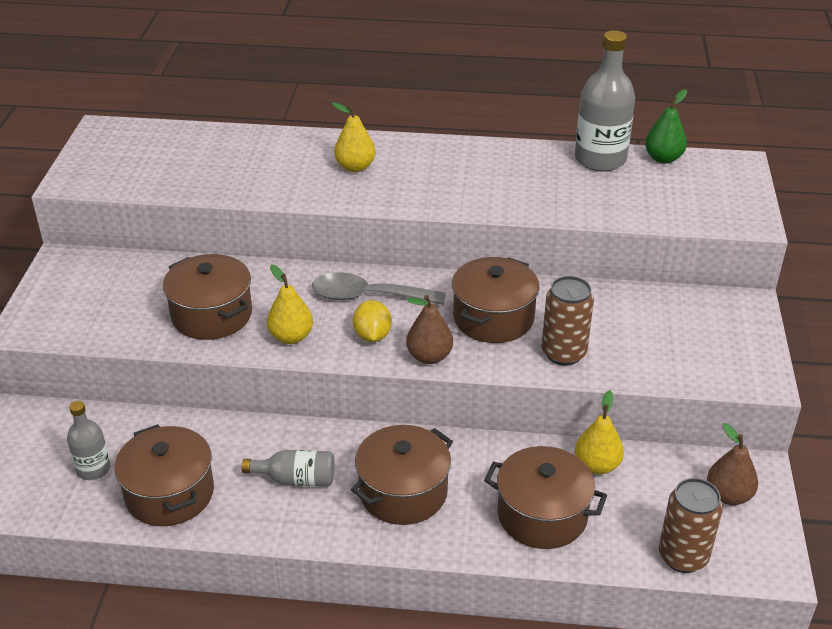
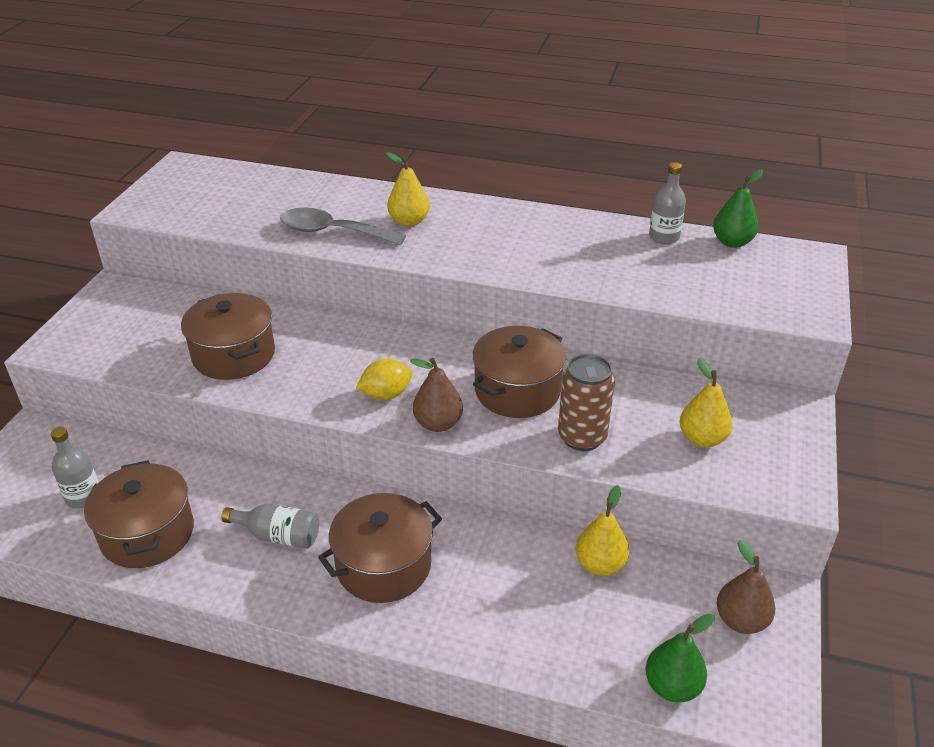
camera: 10 degrees right, 0 degrees up
yellow pear [267,265,313,344] -> yellow pear moved to [680,358,733,448]
grey spoon [312,273,446,305] -> grey spoon moved to [280,208,406,245]
yellow lemon [353,300,392,342] -> yellow lemon turned 60 degrees clockwise [356,359,413,400]
brown pot [484,446,607,549] -> none
grey bottle [575,30,635,172] -> grey bottle [649,162,686,244], size x0.56
brown can [659,478,723,573] -> green pear [645,614,714,702]

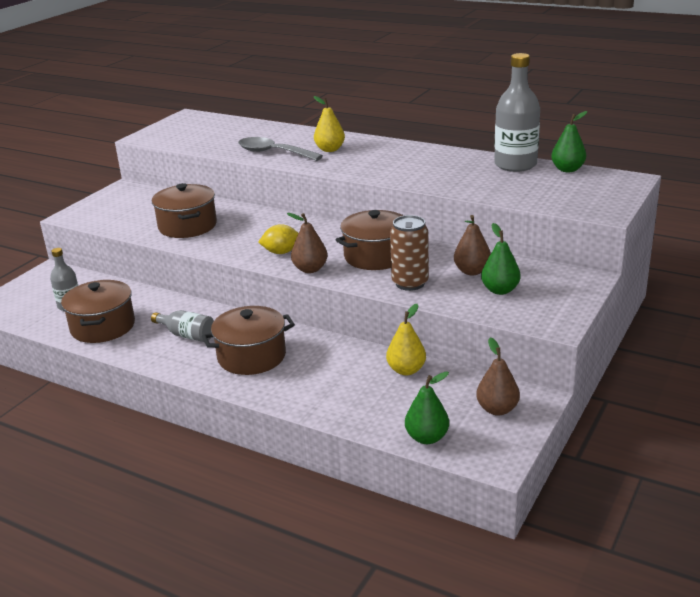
camera: 15 degrees right, 10 degrees down
grey bottle [649,162,686,244] -> grey bottle [494,53,540,172], size x1.79
yellow pear [680,358,733,448] -> green pear [481,223,521,295]
none -> brown pear [454,215,491,275]

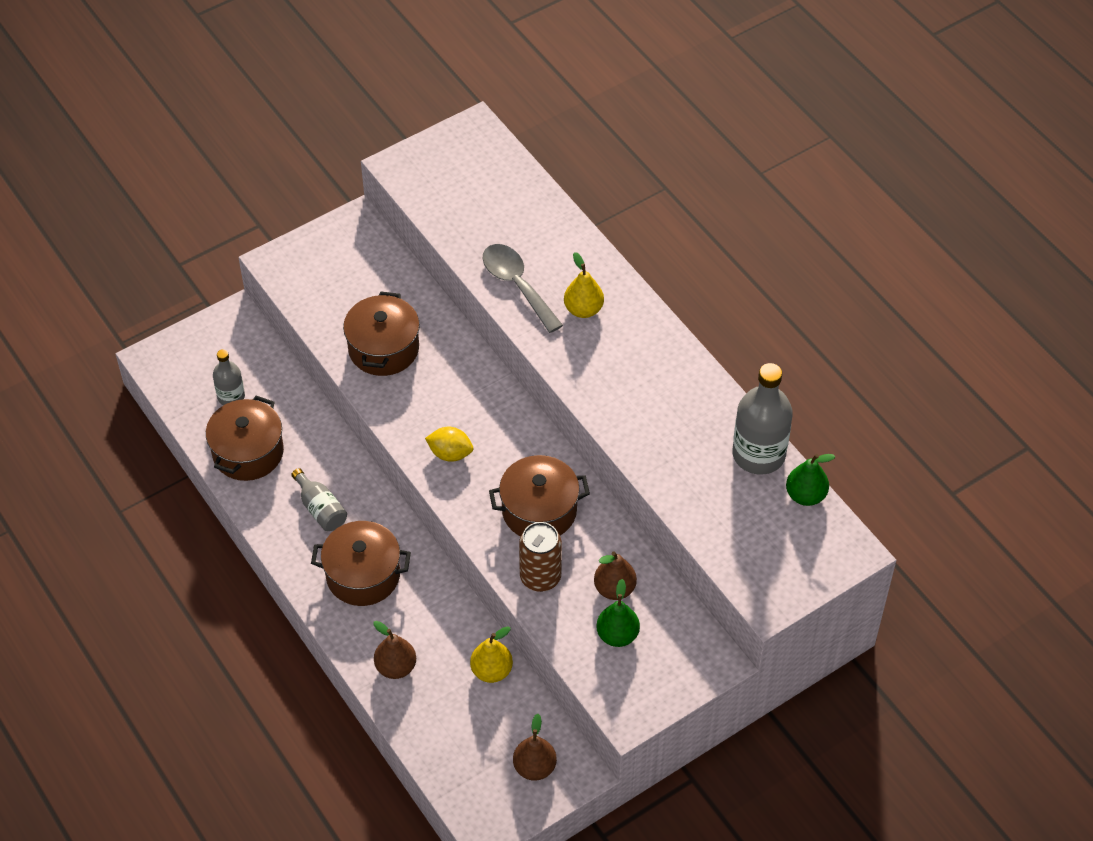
camera: 25 degrees right, 25 degrees up
brown pear [287,213,327,273] -> brown pear moved to [373,621,416,679]
green pear [405,371,449,444] -> none

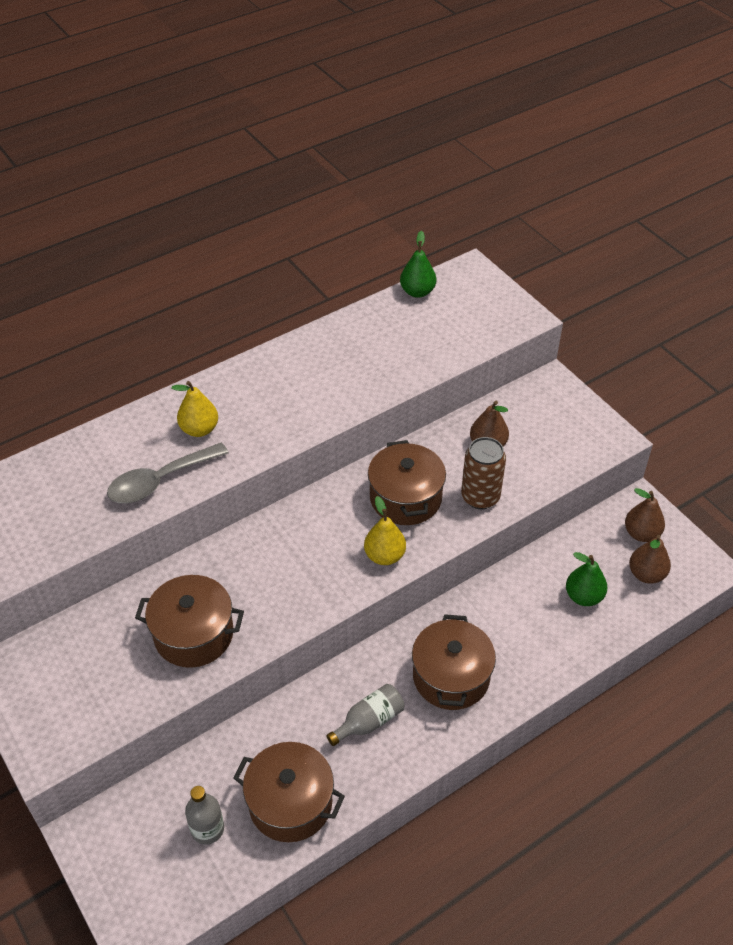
camera: 90 degrees left, 5 degrees down
brown pear [373,621,416,679] -> brown pear moved to [629,535,671,584]
yellow lemon [425,427,473,462] -> none
yellow pear [470,626,513,683] -> yellow pear moved to [364,496,406,565]
green pear [596,579,640,647] -> green pear moved to [566,552,608,606]
grey bottle [733,363,793,475] -> none

